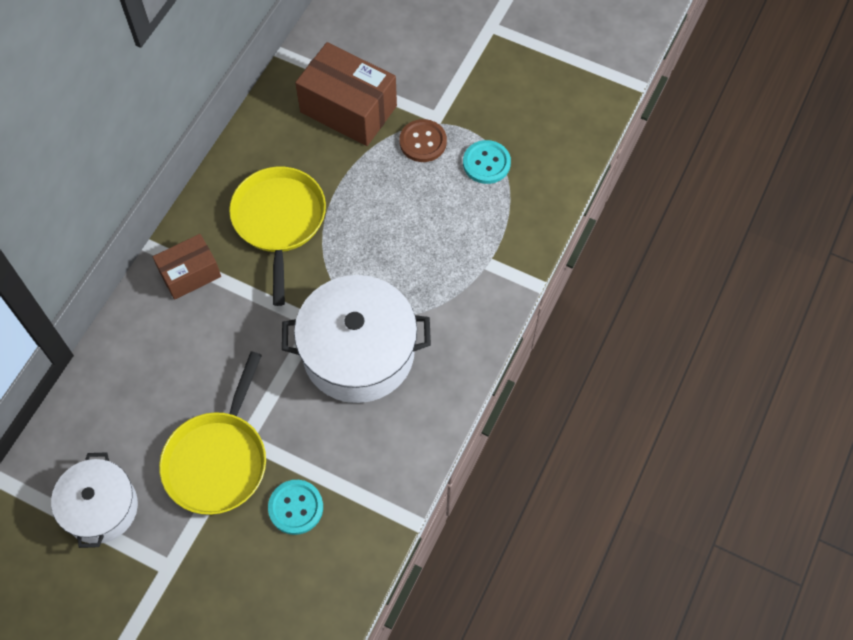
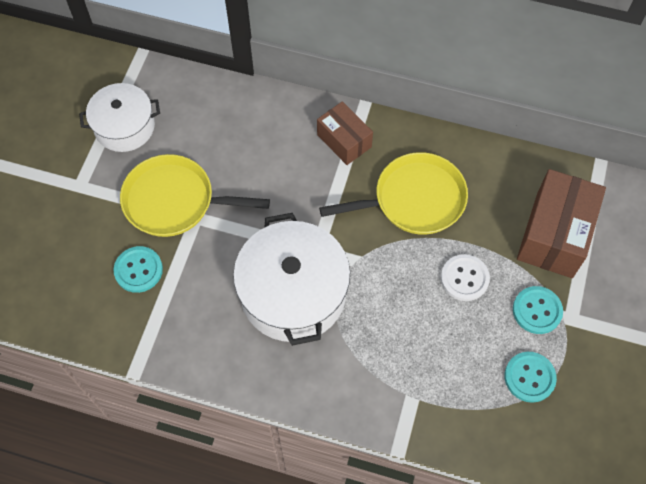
camera: 80 degrees right, 0 degrees up
brown button [399,119,447,162] -> turquoise button [513,286,563,334]
none -> white button [441,254,490,301]

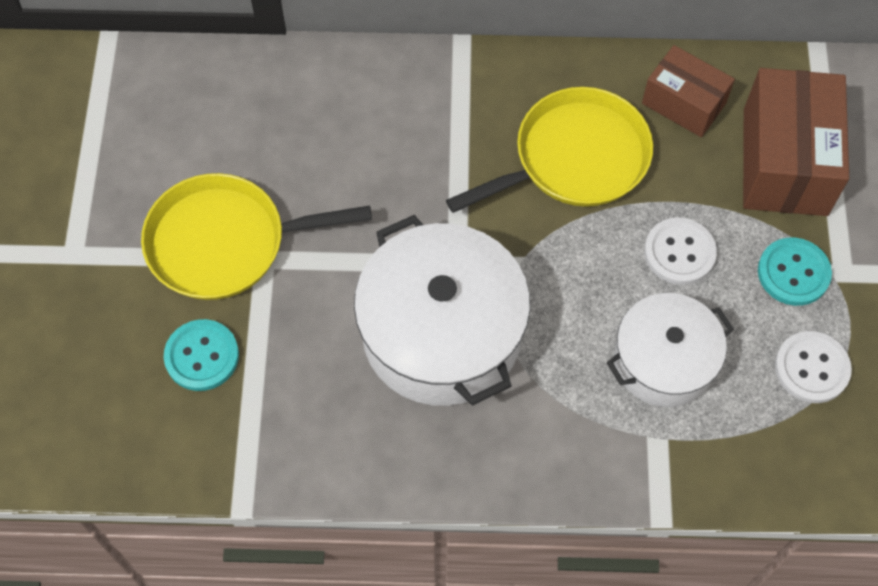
camera: 15 degrees left, 0 degrees up
white pot [79,83,160,152] -> white pot moved to [607,293,734,407]
brown box [317,101,373,165] -> brown box moved to [642,45,735,137]
turquoise button [504,352,557,403] -> white button [775,331,852,403]

